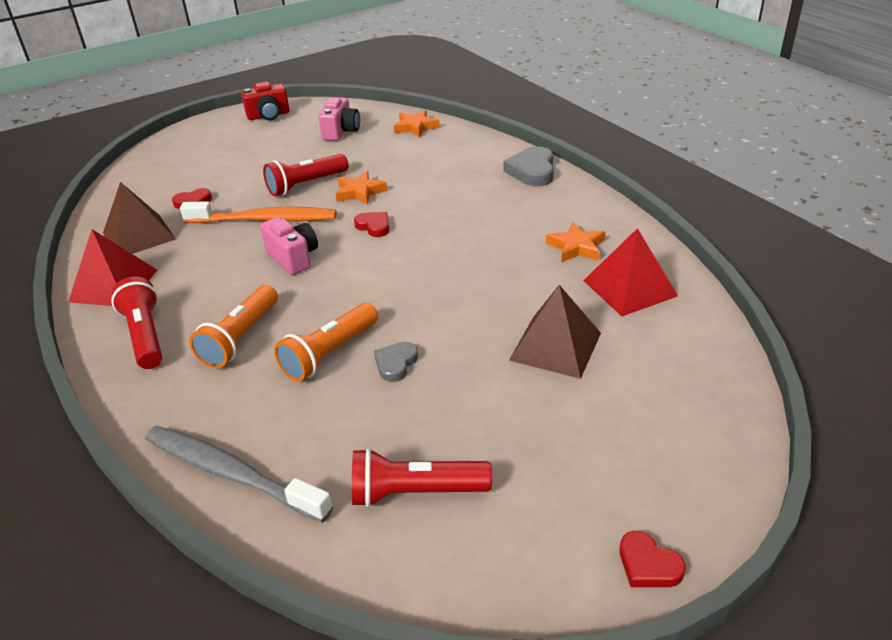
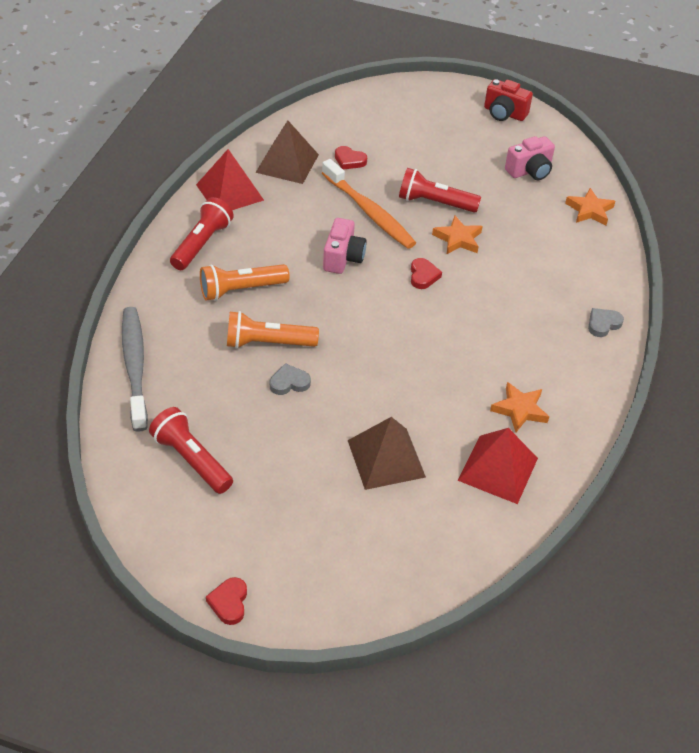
camera: 45 degrees right, 10 degrees up
grey heart [503,146,554,186] -> grey heart [588,308,624,337], size x0.61

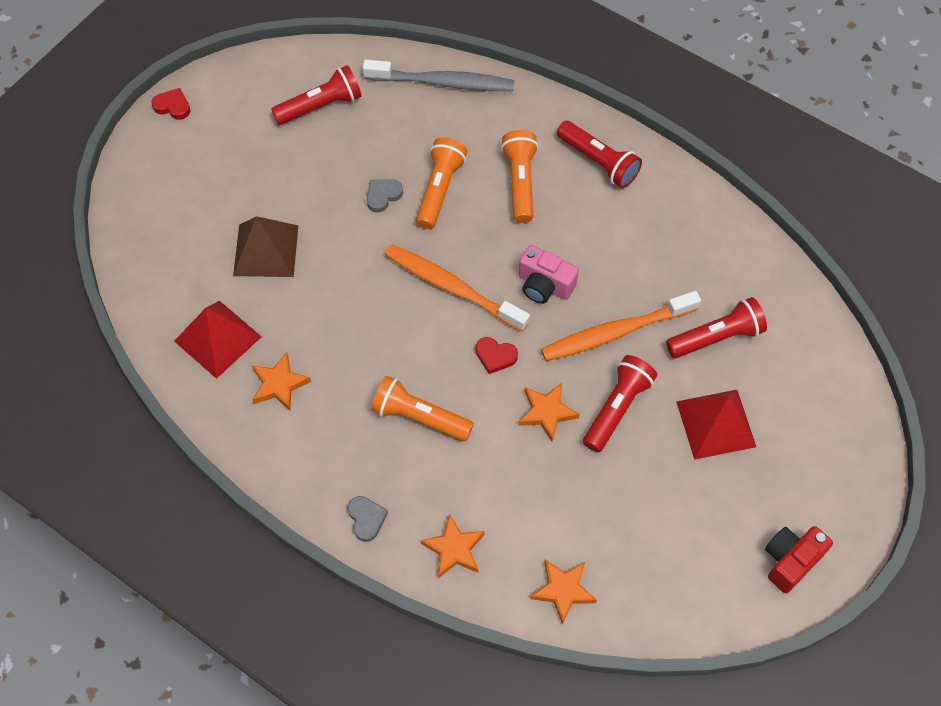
camera: 110 degrees right, 15 degrees up
red pyramid [196,149,264,210] -> red pyramid moved to [676,390,756,460]
brown pyramid [255,120,319,184] -> none
grey heart [270,363,311,395] -> grey heart turned 135 degrees counterclockwise [367,179,403,213]
red heart [335,146,367,169] -> red flashlight [666,297,767,358]
pink camera [505,136,555,180] -> none
none -> orange flashlight [371,375,474,441]
none -> orange toothbrush [384,244,530,332]
none -> orange star [421,514,485,579]

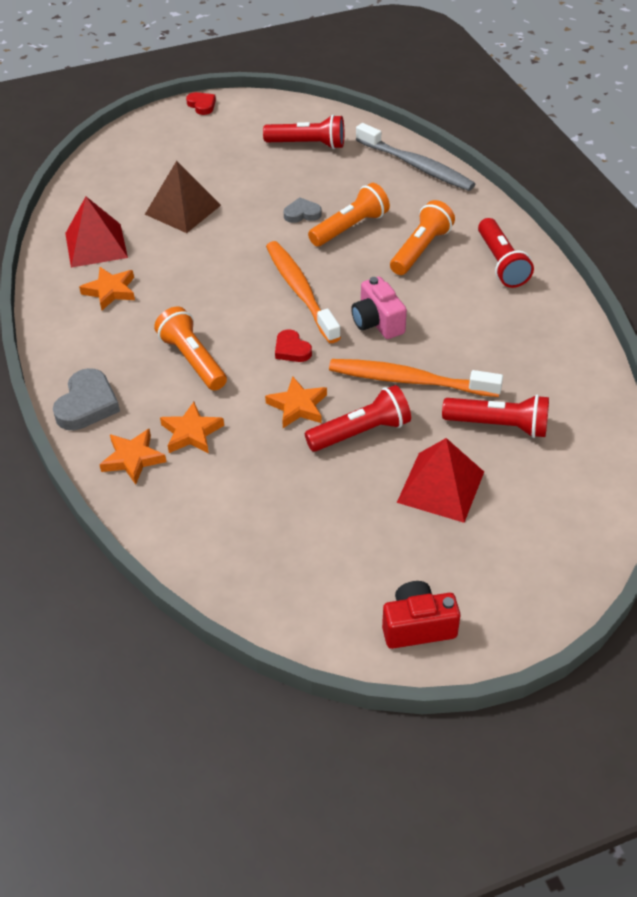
camera: 35 degrees right, 15 degrees down
grey heart [348,496,388,542] -> grey heart [53,368,120,430], size x1.64
orange star [530,560,597,624] -> orange star moved to [160,402,224,454]

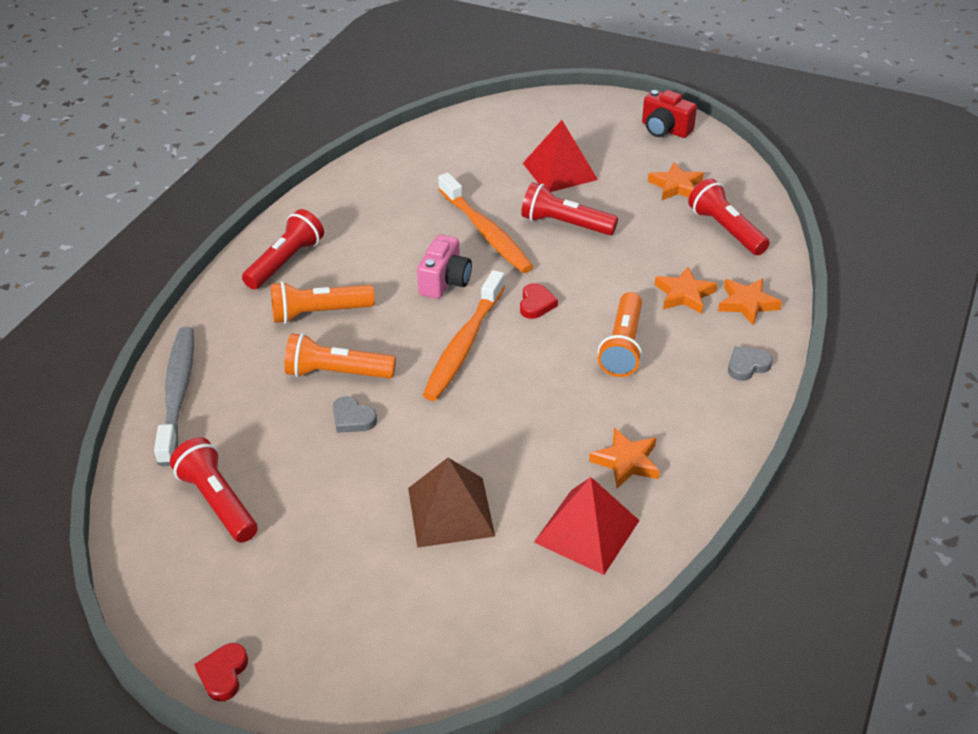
camera: 135 degrees left, 5 degrees down
grey heart [53,368,120,430] -> grey heart [728,346,773,381], size x0.61
orange star [265,377,327,428] -> orange star moved to [648,162,704,200]
red flashlight [442,395,549,438] -> red flashlight moved to [688,178,770,255]

